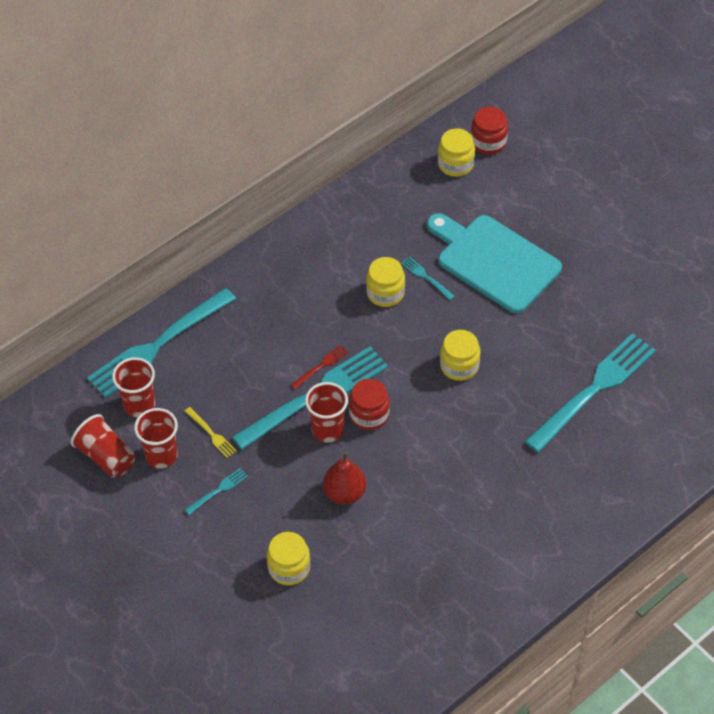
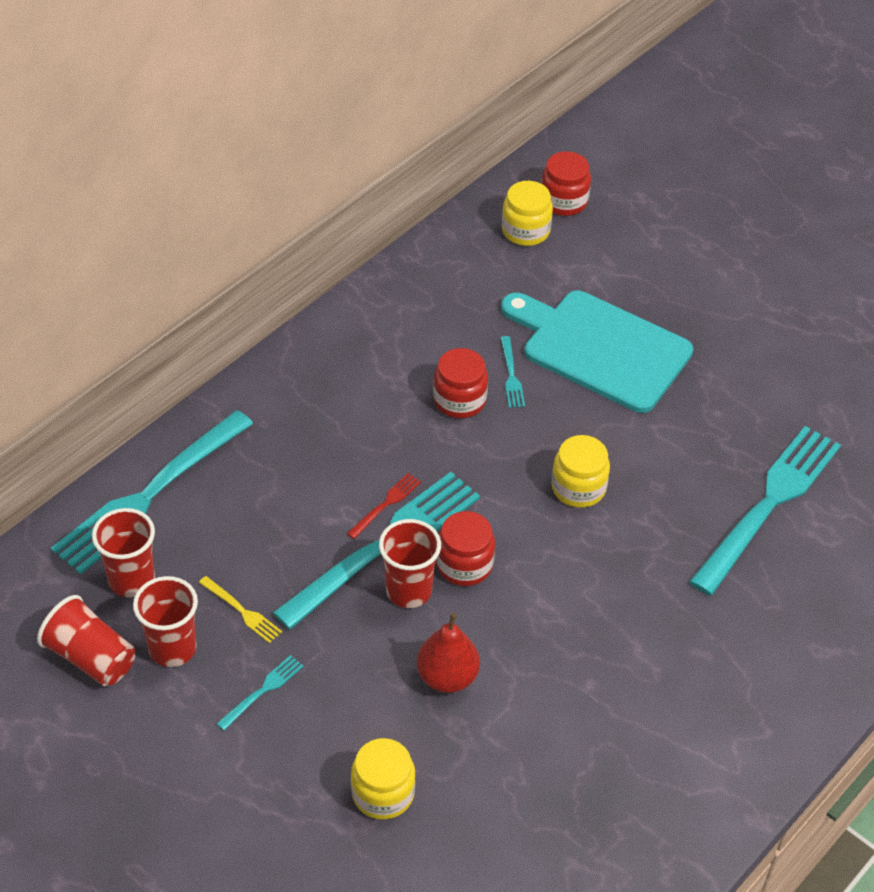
camera: 10 degrees left, 5 degrees down
yellow jar [366,257,405,307] -> red jar [433,348,488,418]
turquoise fork [401,257,455,300] -> turquoise fork turned 135 degrees counterclockwise [500,336,525,408]

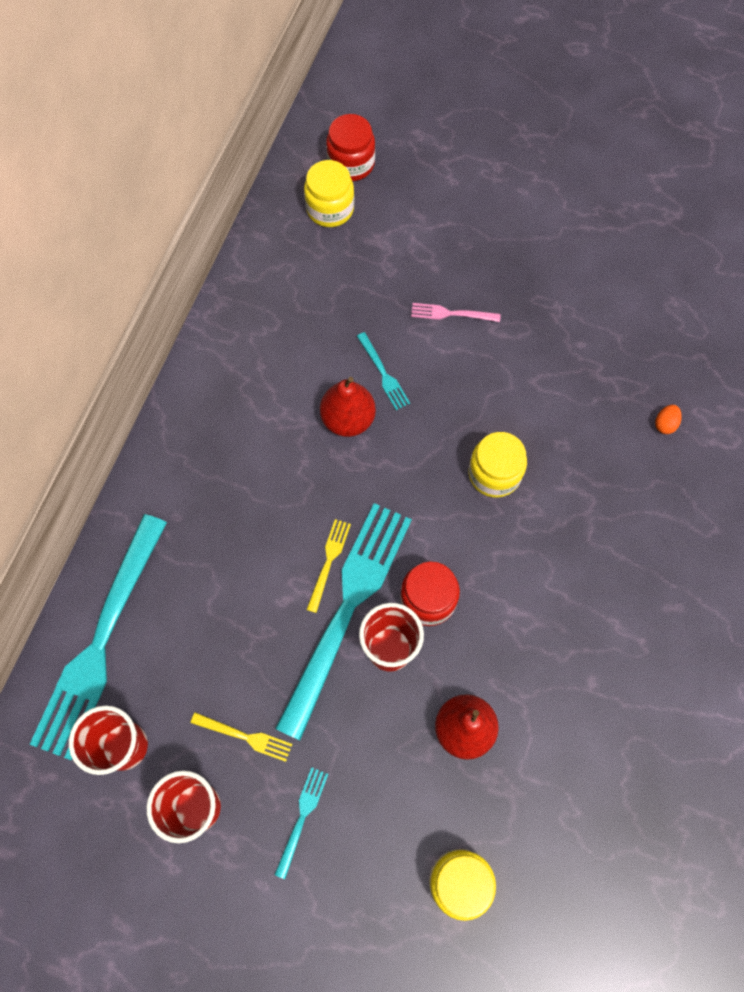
camera: 20 degrees left, 20 degrees up
red cup [37,595,135,686] -> none
red fork [346,473,421,539] -> yellow fork [306,519,351,613]
red jar [433,348,488,418] -> red pear [320,377,376,437]
turquoise cutting board [501,291,693,413] -> pink fork [411,303,501,322]
turquoise fork [689,426,841,596] -> orange egg [655,405,682,434]

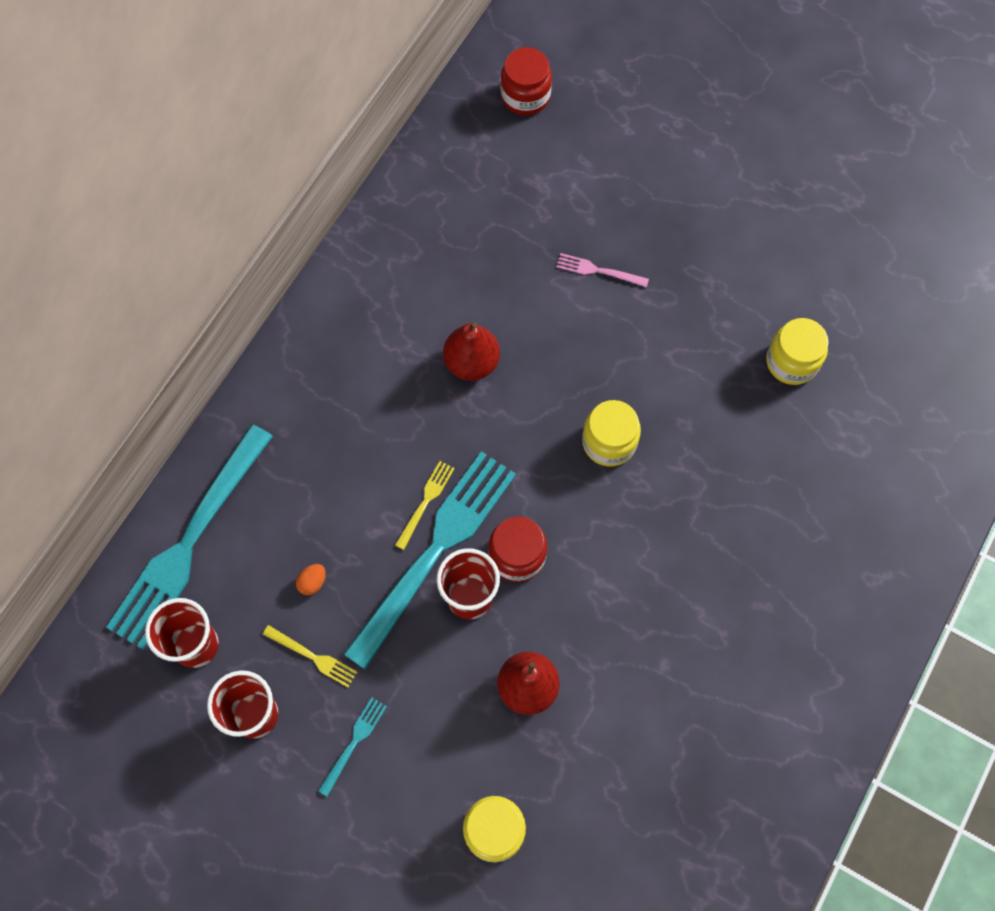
camera: 10 degrees right, 0 degrees up
yellow jar [304,160,355,227] -> yellow jar moved to [766,318,829,385]
turquoise fork [357,332,410,410] -> none
orange egg [655,405,682,434] -> orange egg moved to [296,564,326,595]

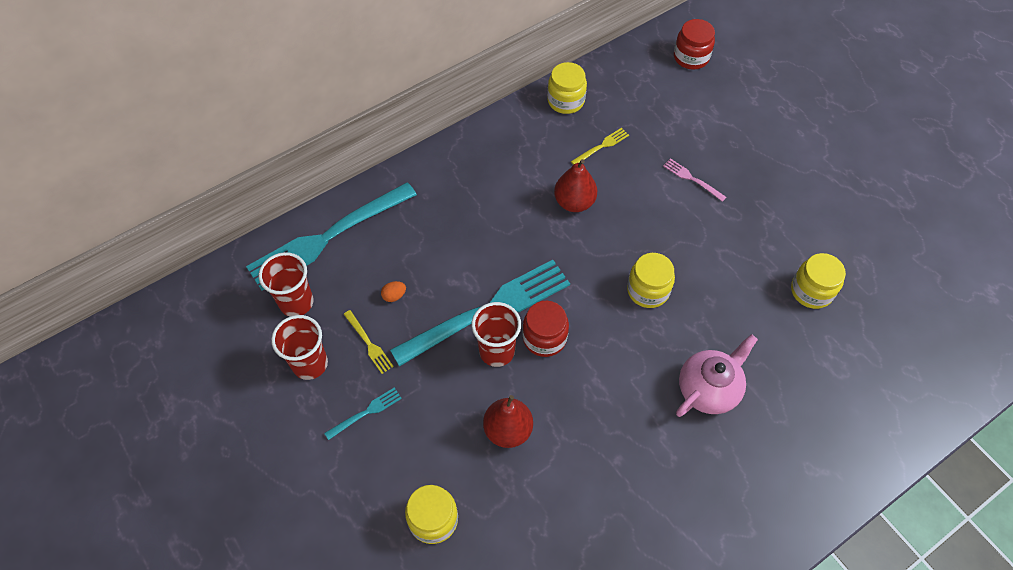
camera: 25 degrees right, 10 degrees down
yellow fork [395,461,455,550] -> yellow fork moved to [571,128,629,165]
none -> yellow jar [547,62,587,114]
none -> pink teapot [676,334,758,417]

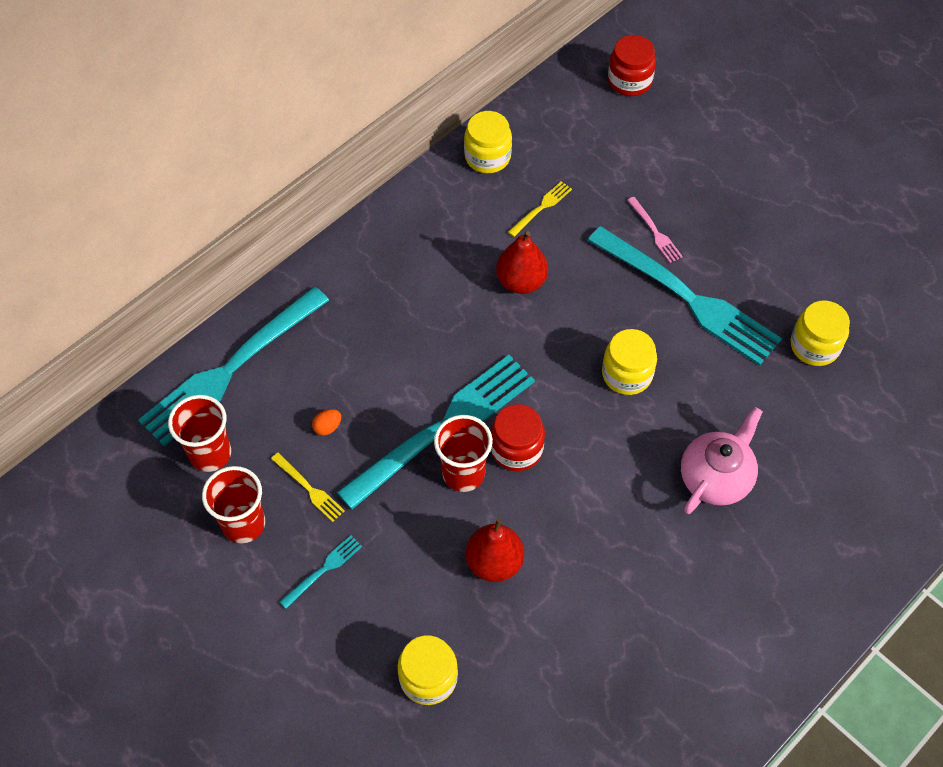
camera: 10 degrees left, 0 degrees up
pink fork [663,158,726,202] -> pink fork turned 150 degrees counterclockwise [627,197,683,263]
none -> turquoise fork [588,226,782,366]

